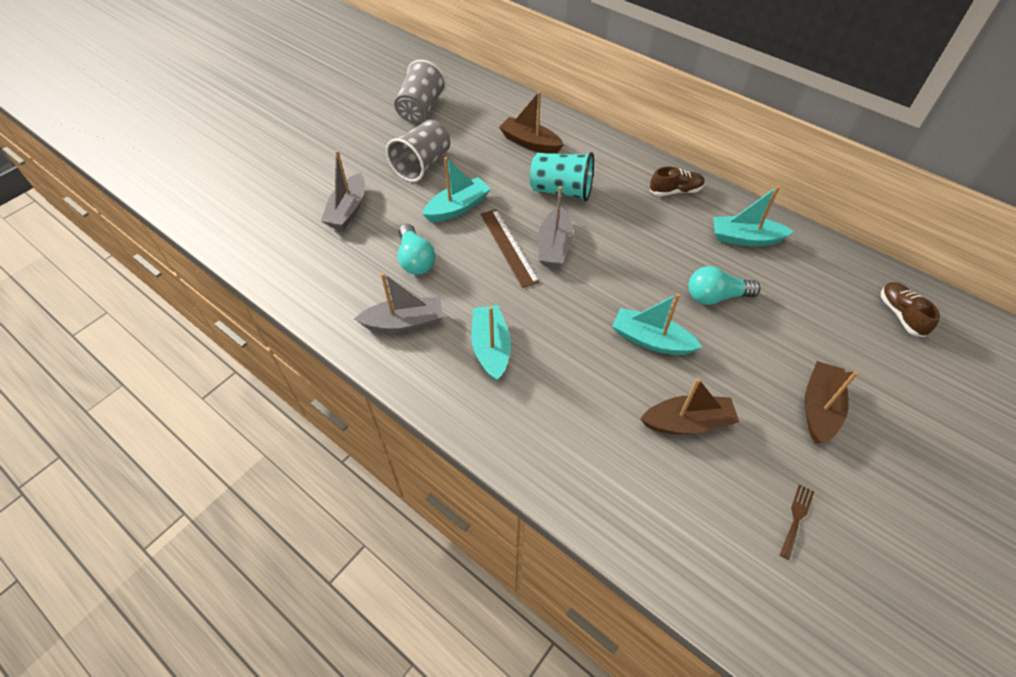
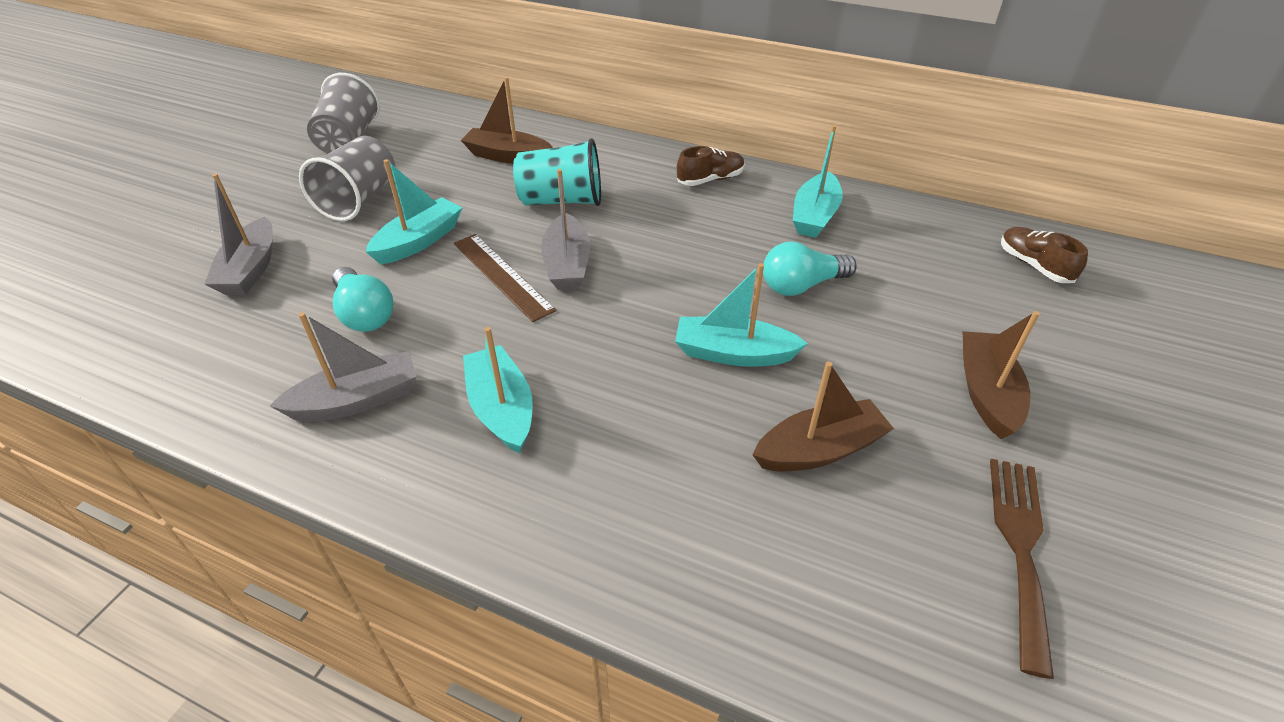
camera: 15 degrees left, 10 degrees down
turquoise boat [713,186,794,247] -> turquoise boat turned 60 degrees counterclockwise [793,125,843,238]
brown fork [780,484,814,560] -> brown fork [990,459,1054,679], size x1.89

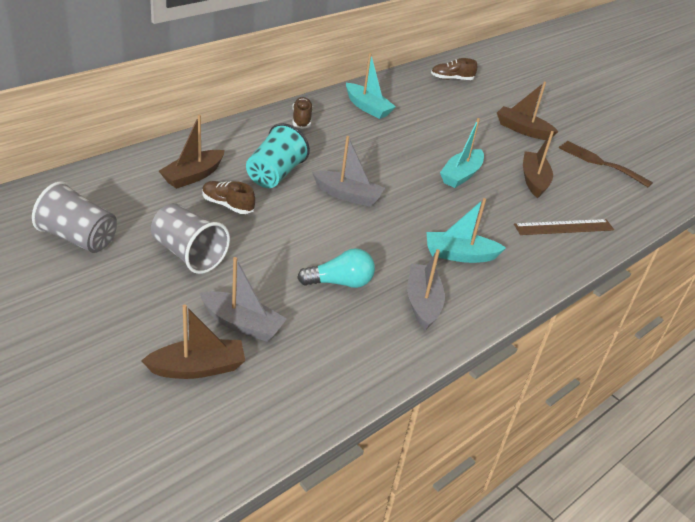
camera: 70 degrees left, 5 degrees down
turquoise boat [366,159,463,264] -> none
brown ruler [454,234,556,322] -> brown ruler moved to [514,219,614,235]
turquoise light bulb [763,242,857,296] -> none
none -> brown boat [141,304,245,379]
none -> brown shoe [202,181,255,214]

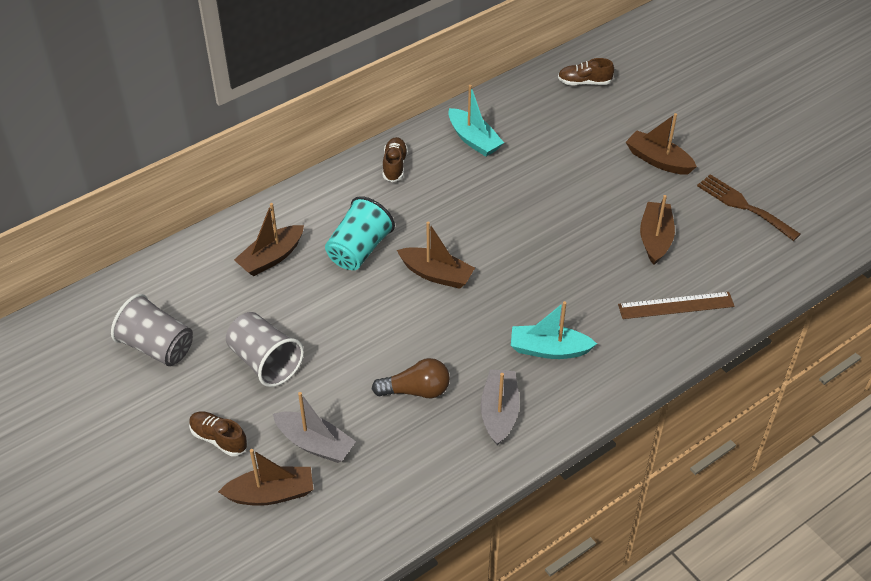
camera: 10 degrees right, 10 degrees up
brown shoe [202,181,255,214] -> brown shoe moved to [189,411,248,456]
turquoise light bulb [297,248,375,288] -> brown light bulb [372,358,450,398]
grey boat [312,136,385,207] -> brown boat [397,221,475,289]
turquoise boat [440,118,484,188] -> none

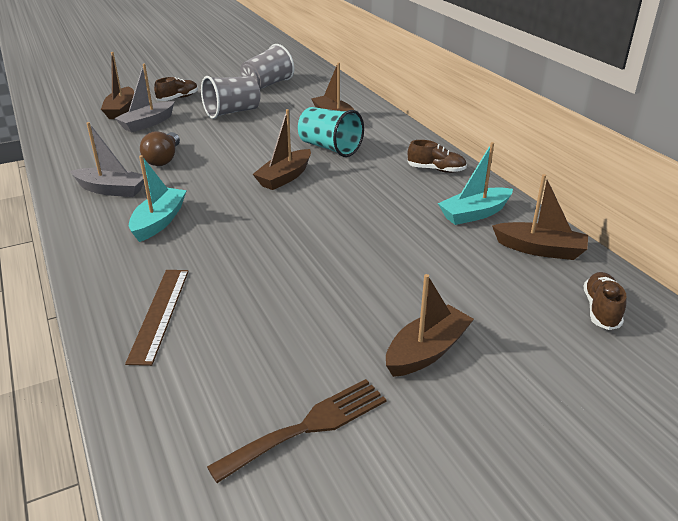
camera: 100 degrees right, 15 degrees down
brown boat [640,195,675,265] -> brown boat moved to [492,174,588,260]

